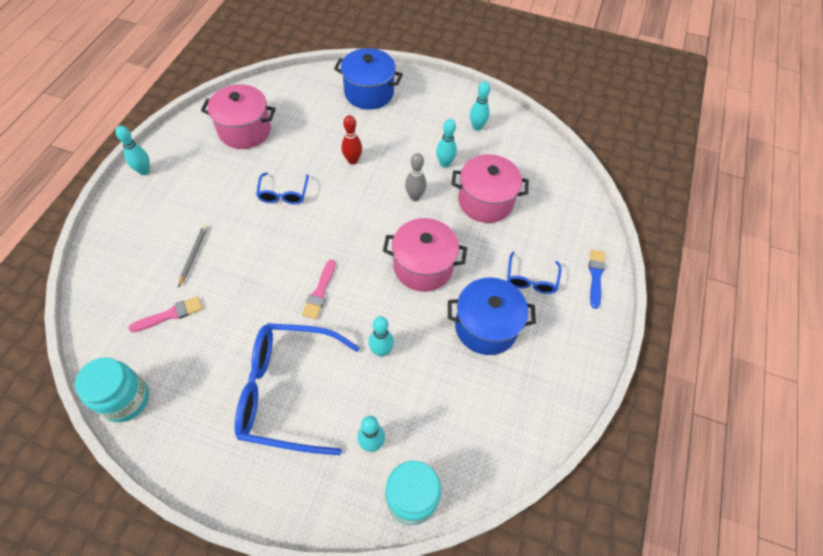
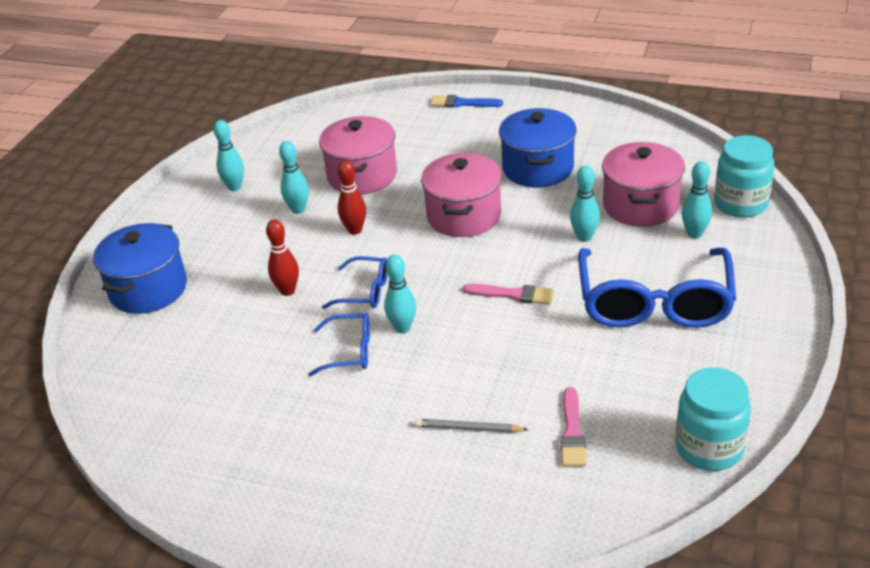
camera: 85 degrees left, 20 degrees down
turquoise bowling pin [115,126,150,175] -> turquoise bowling pin moved to [384,254,416,333]
pink brush [128,296,202,332] -> pink brush turned 150 degrees counterclockwise [560,387,587,466]
pink pot [201,84,276,149] -> pink pot moved to [602,142,685,227]
grey bowling pin [405,153,427,201] -> red bowling pin [338,160,366,235]
blue glasses [507,252,561,294] -> blue glasses moved to [322,256,388,309]

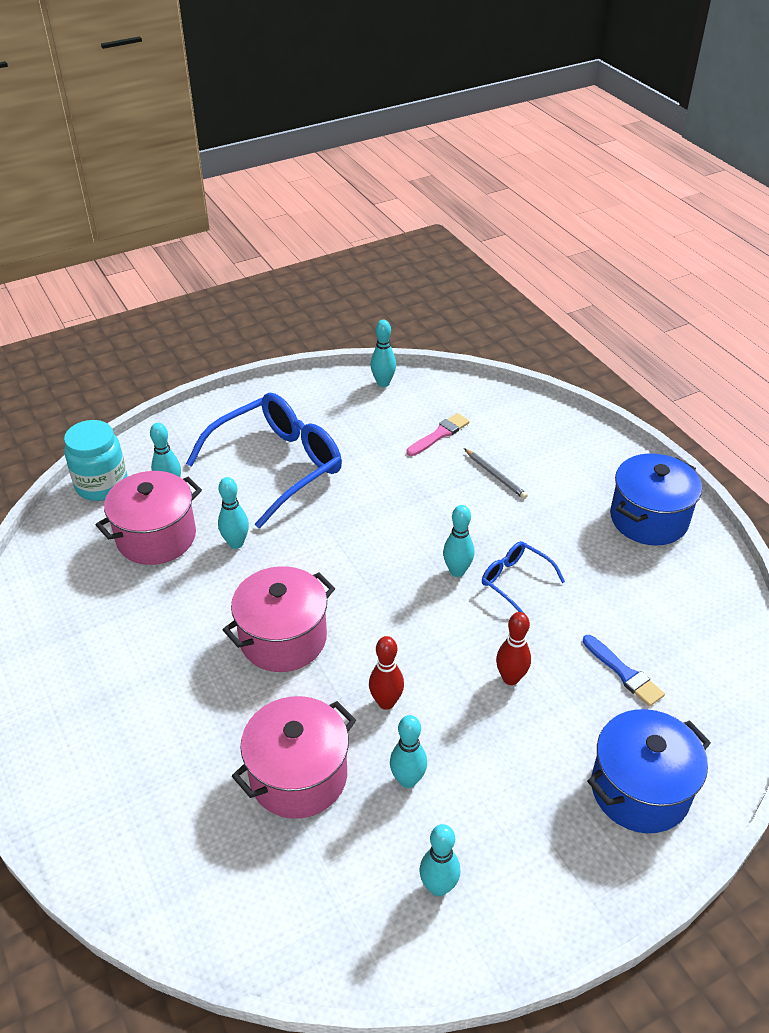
camera: 140 degrees left, 5 degrees up
blue glasses [322,256,388,309] -> none
blue brush [431,95,503,108] -> blue brush moved to [583,635,665,707]
pink brush [463,284,554,305] -> none
blue pot [499,108,577,187] -> blue pot moved to [610,453,702,546]
turquoise jar [675,367,751,471] -> turquoise bowling pin [371,320,396,387]

